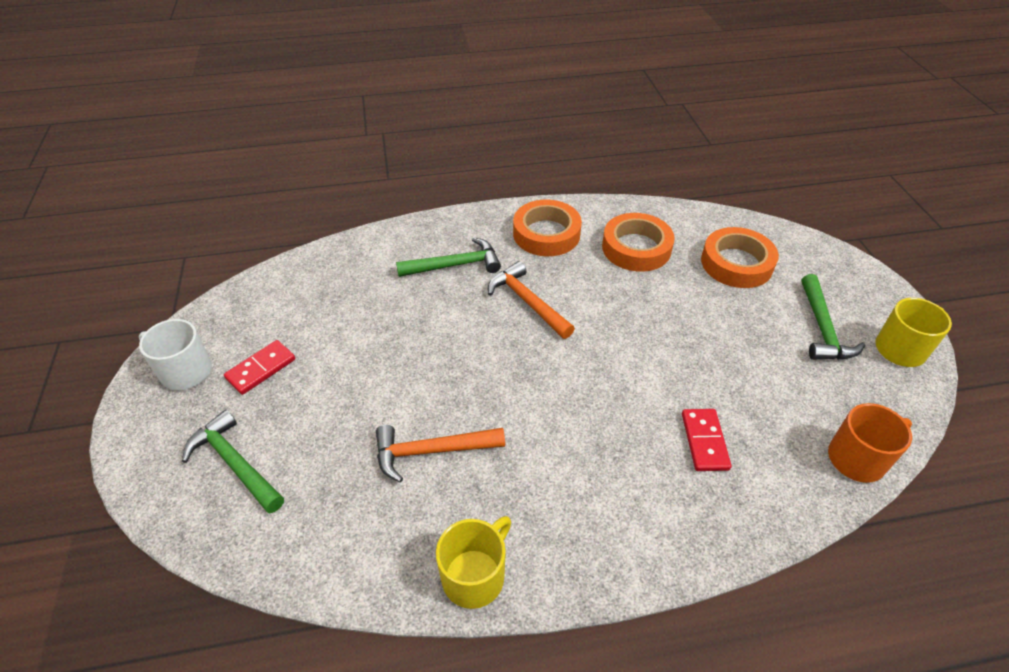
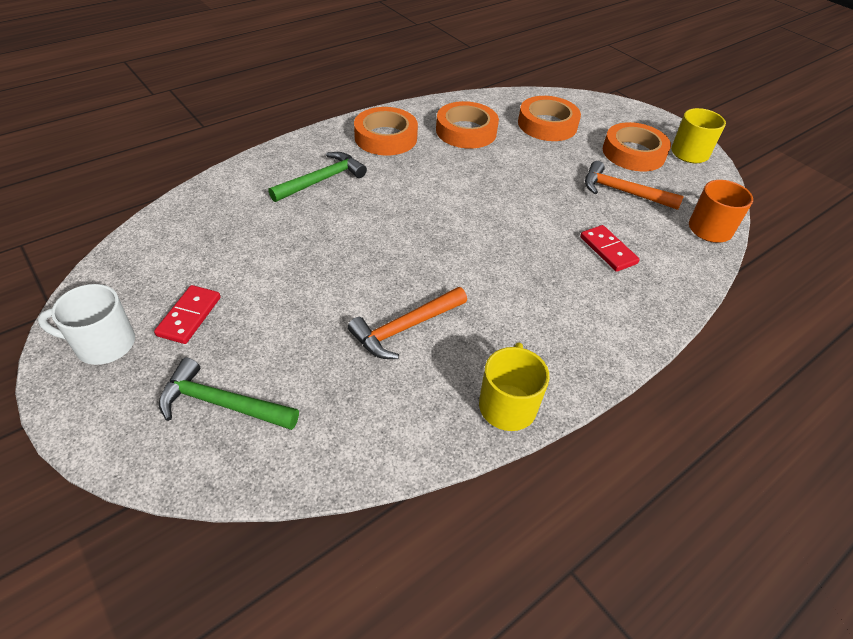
camera: 30 degrees left, 0 degrees up
orange hammer [488,261,575,339] -> orange hammer moved to [585,161,684,210]
green hammer [802,274,865,360] -> orange tape [603,122,671,172]

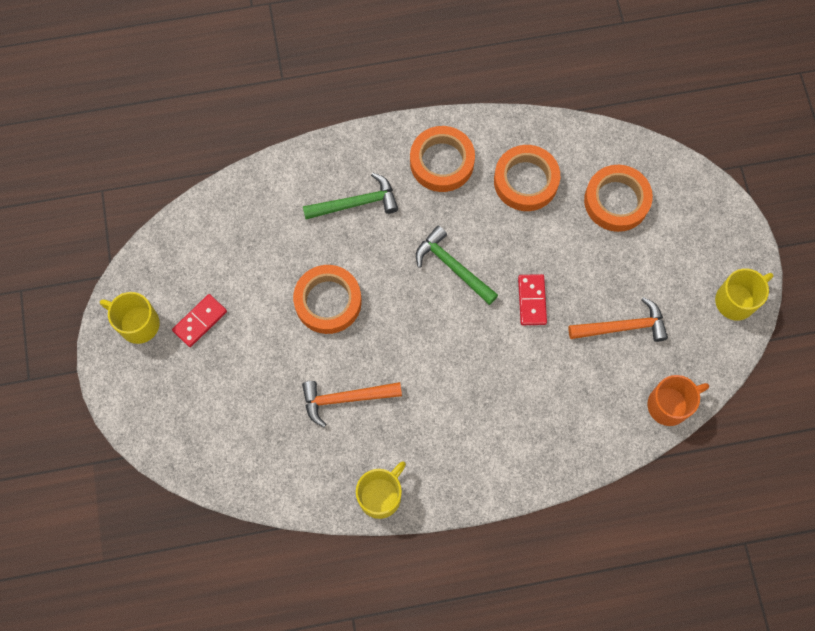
camera: 30 degrees right, 25 degrees up
white mug [38,284,135,365] -> yellow mug [100,292,160,344]
green hammer [159,358,299,430] -> green hammer moved to [416,226,498,305]
red domino [580,225,640,272] -> red domino moved to [518,274,547,325]
orange hammer [585,161,684,210] -> orange hammer turned 120 degrees clockwise [568,297,668,342]
orange tape [603,122,671,172] -> orange tape moved to [293,265,362,334]

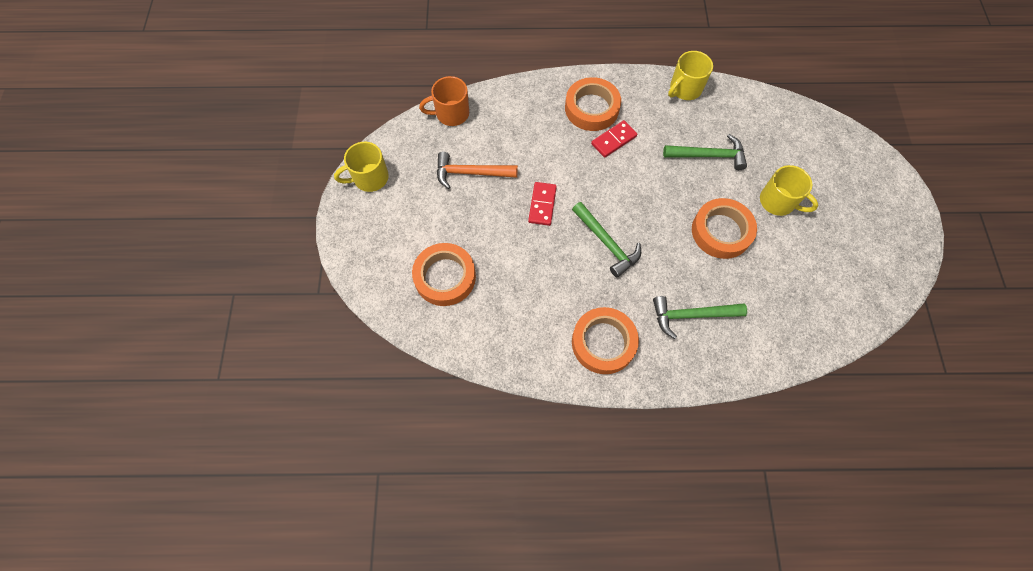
camera: 170 degrees left, 5 degrees down
yellow mug [100,292,160,344] -> yellow mug moved to [760,165,818,216]
red domino [172,294,227,347] -> red domino moved to [591,120,637,158]
orange hammer [302,381,402,427] -> green hammer [663,134,747,170]
orange tape [494,145,560,211] -> orange tape moved to [565,77,621,131]

